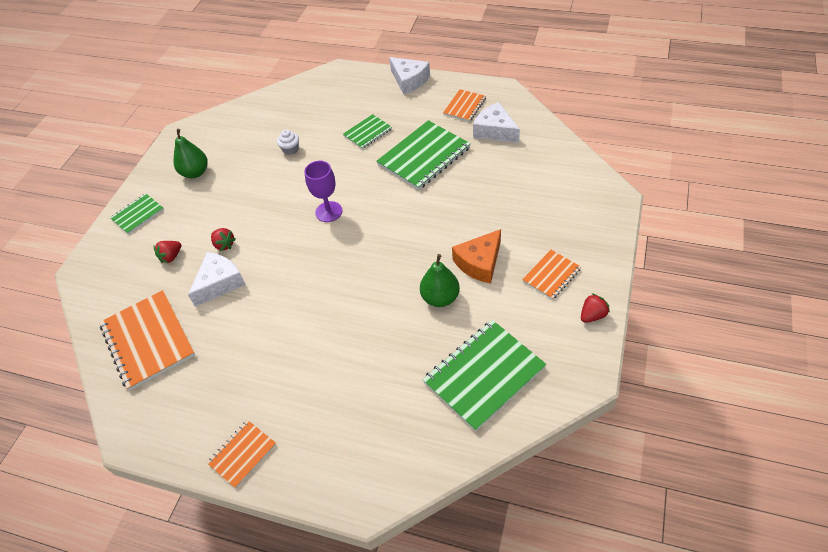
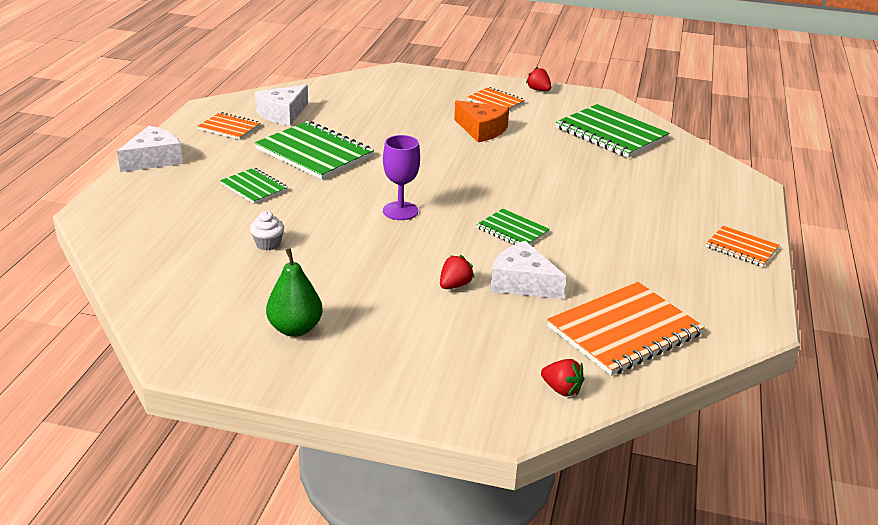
camera: 100 degrees left, 20 degrees down
green notebook [110,193,164,235] -> green notebook moved to [476,209,550,245]
red strawberry [154,241,181,263] -> red strawberry moved to [541,359,585,397]
green pear [420,254,460,307] -> none

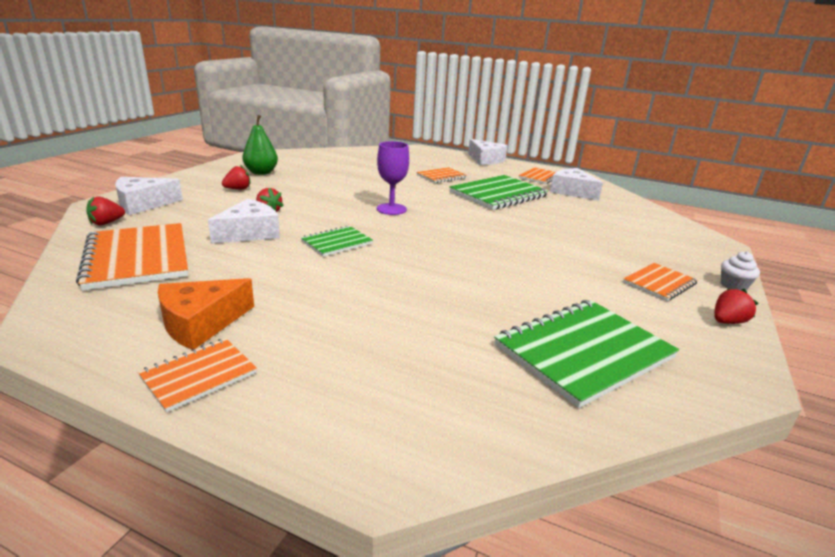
camera: 100 degrees right, 5 degrees down
green notebook [220,168,288,204] -> orange notebook [417,167,467,183]
white cupcake [250,211,284,250] -> white cupcake moved to [721,251,760,290]
orange cheese [454,100,509,142] -> orange cheese moved to [158,278,254,350]
none -> white cheese [115,177,183,215]
none -> red strawberry [222,165,251,189]

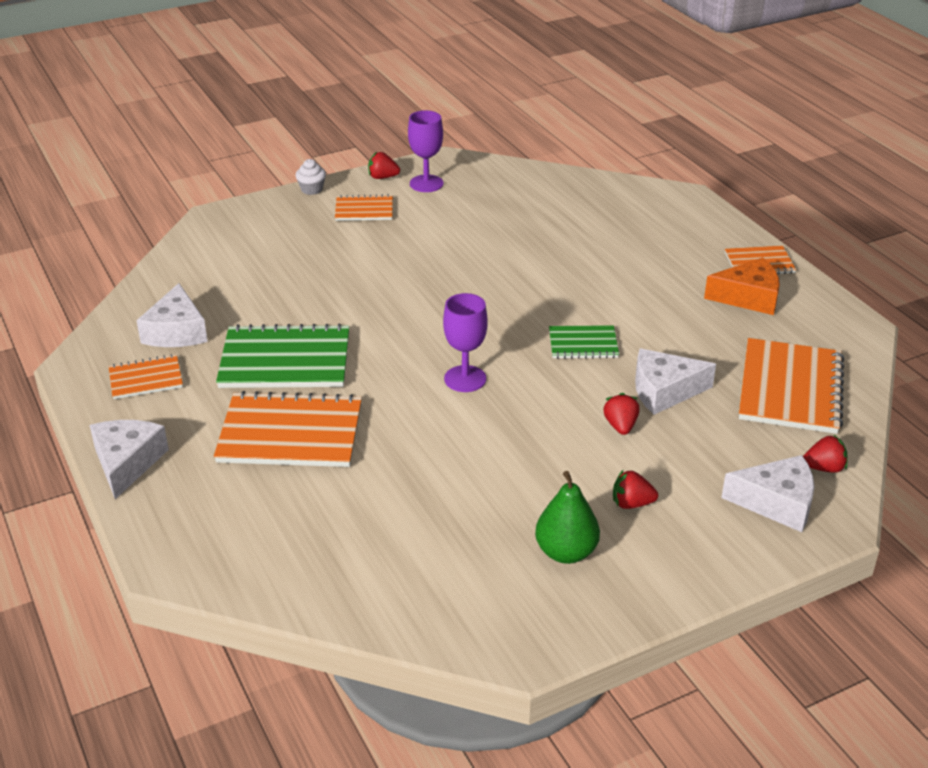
camera: 140 degrees left, 10 degrees up
orange notebook [417,167,467,183] -> orange notebook [214,391,362,467], size x1.84
green notebook [494,300,679,408] -> none
none -> purple goblet [408,110,443,192]

